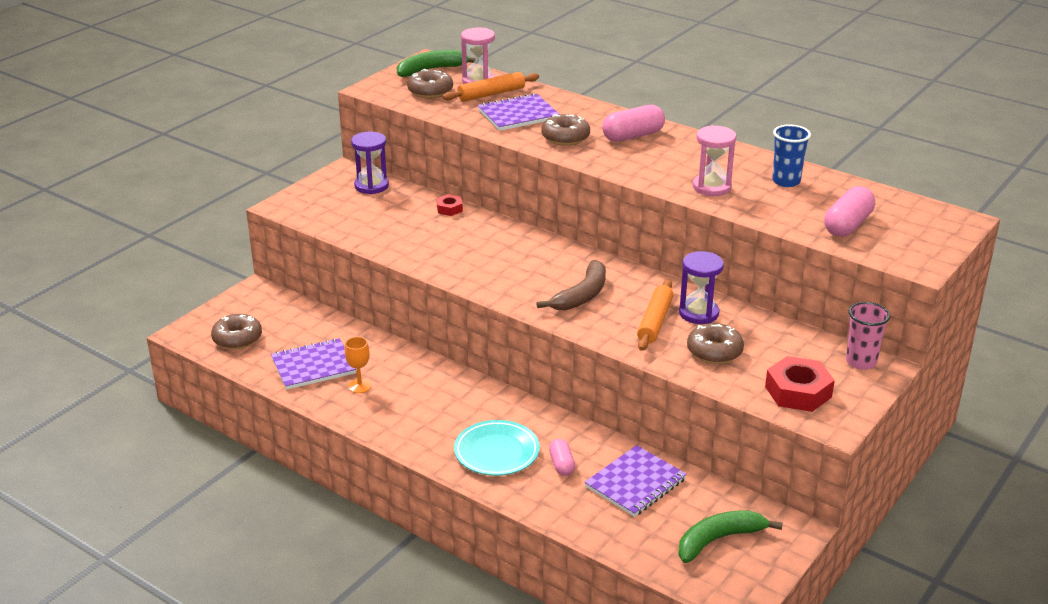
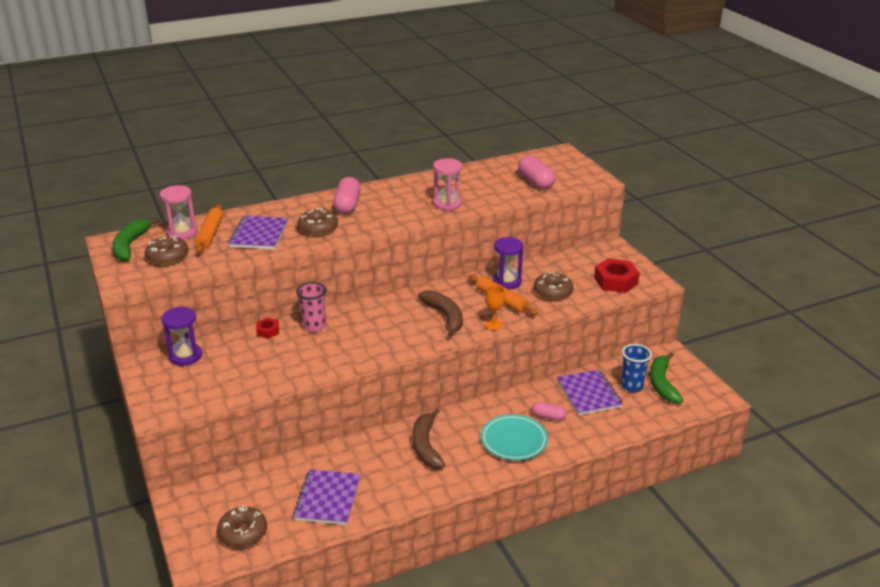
camera: 60 degrees left, 0 degrees up
orange goblet [345,337,372,393] -> orange goblet moved to [485,285,505,330]
blue cup [772,124,811,187] -> blue cup moved to [621,344,652,392]
pink cup [846,302,890,370] -> pink cup moved to [296,282,327,332]
none -> brown banana [412,408,445,468]

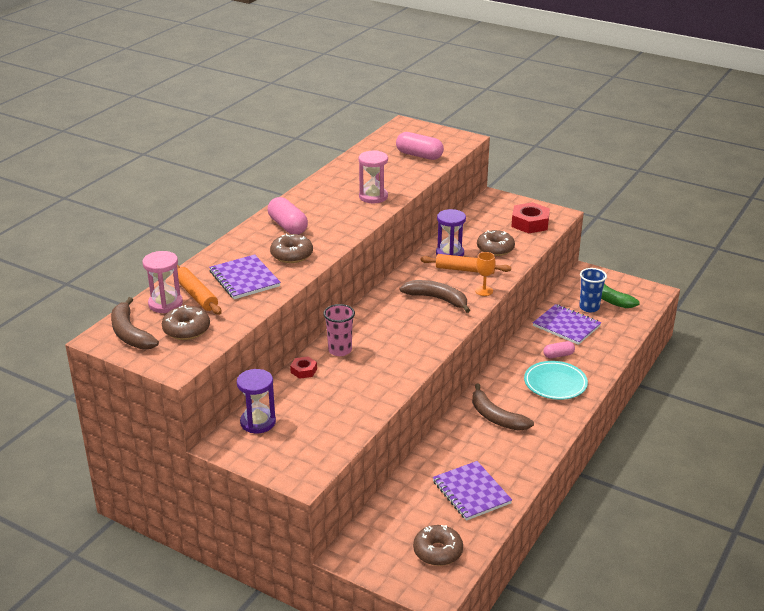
camera: 35 degrees left, 0 degrees up
green banana [113,218,159,261] -> brown banana [111,297,159,349]

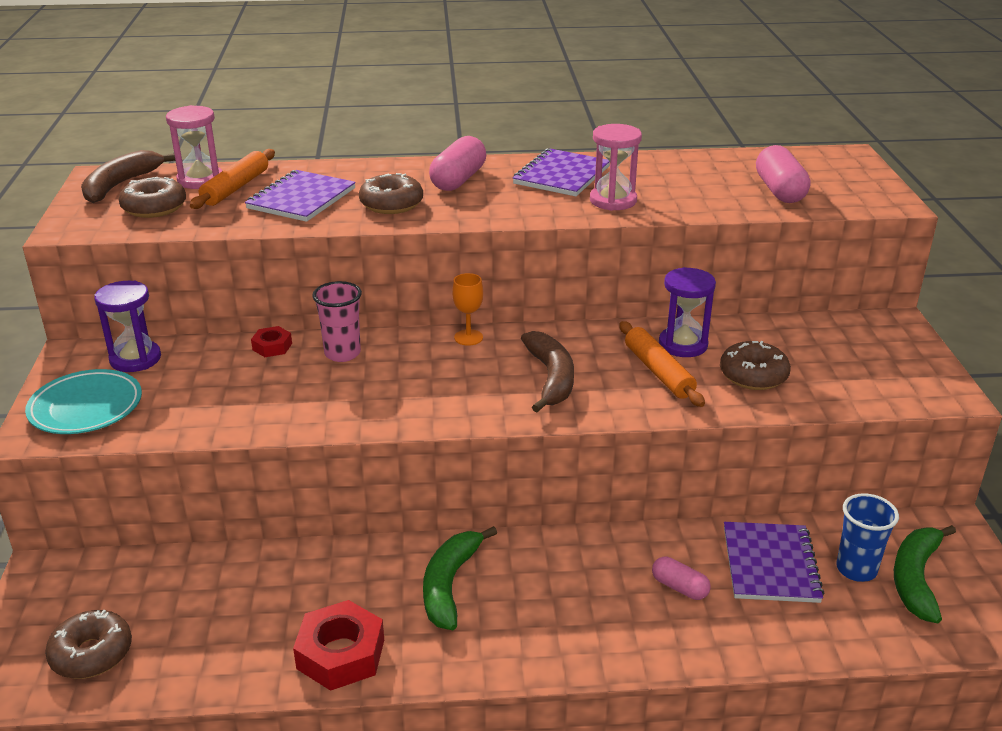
camera: 55 degrees right, 0 degrees up
purple notebook [433,461,512,521] -> purple notebook moved to [513,148,610,196]
brown banana [472,384,534,431] -> green banana [423,526,497,630]
orange goblet [475,252,495,296] -> orange goblet moved to [452,273,483,346]
red nut [511,202,550,234] -> red nut moved to [293,600,384,691]
turquoise plate [524,361,588,400] -> turquoise plate moved to [25,369,142,434]

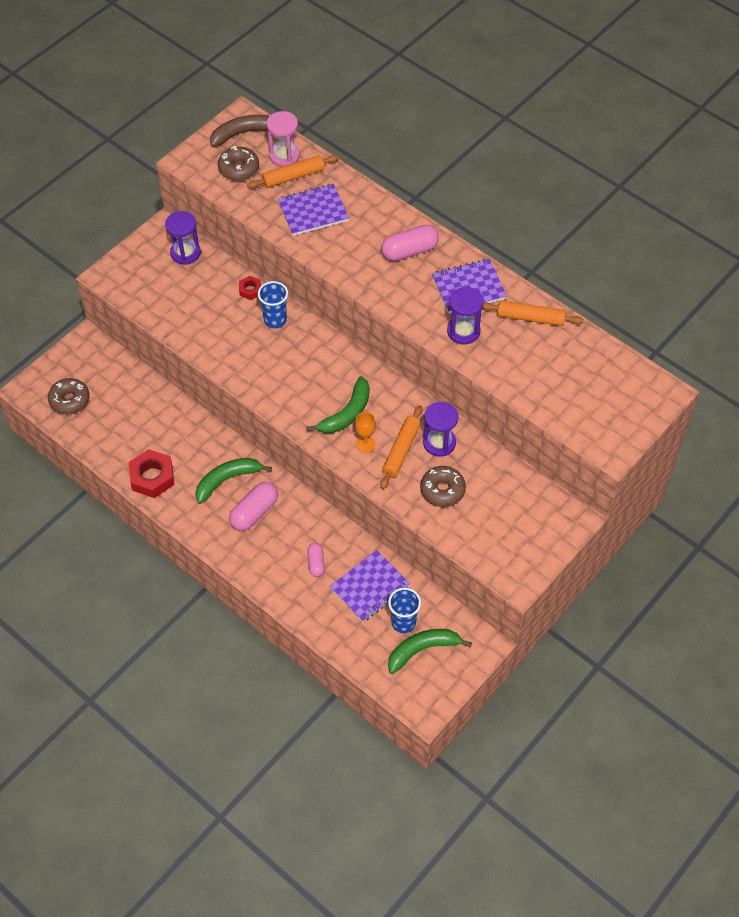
camera: 45 degrees right, 25 degrees up
turquoise plate [25,369,142,434] -> none
pink cup [312,281,362,362] -> blue cup [258,281,288,328]
brown donut [359,173,423,214] -> none
orange goblet [452,273,483,346] -> orange goblet moved to [355,412,376,453]
brown banana [521,331,574,412] -> green banana [306,376,370,433]
pink hourglass [590,124,642,211] -> purple hourglass [447,287,484,345]
pink capsule [756,145,810,203] -> pink capsule moved to [229,482,278,531]
none -> orange rolling pin [482,300,584,326]

